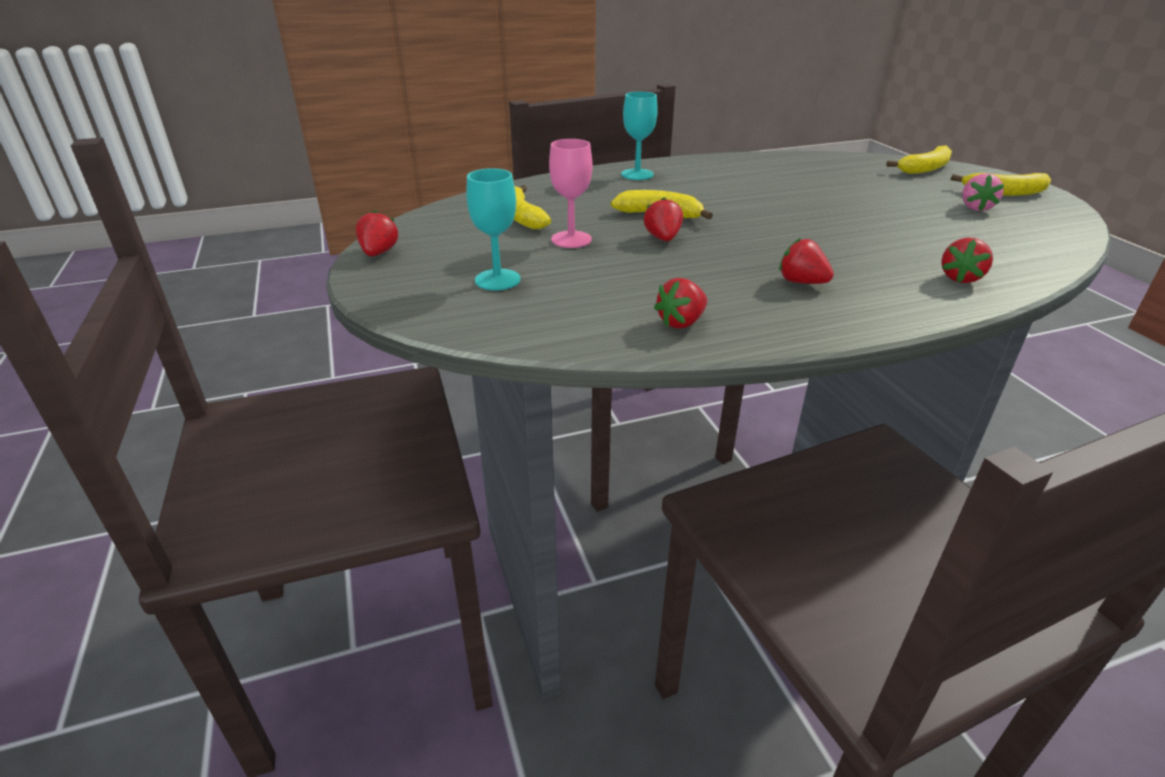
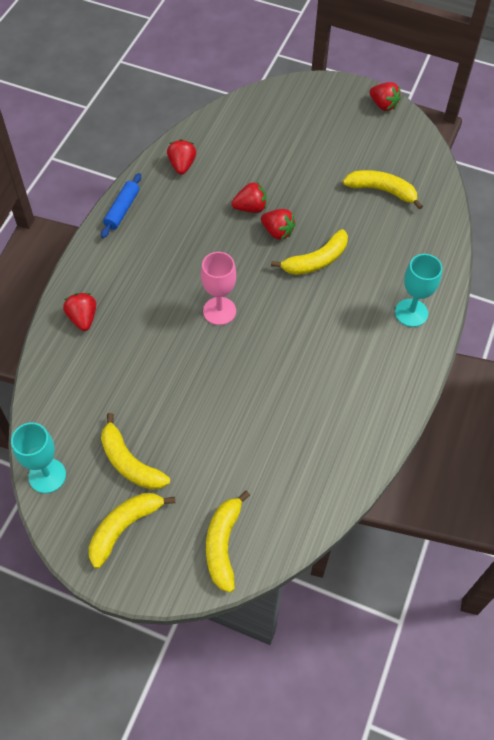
camera: 130 degrees right, 25 degrees up
turquoise goblet [466,168,521,290] -> turquoise goblet moved to [11,422,66,493]
pink goblet [549,139,592,248] -> pink goblet moved to [201,252,236,325]
red strawberry [779,238,834,284] -> red strawberry moved to [232,182,267,213]
pink strawberry [962,173,1004,211] -> yellow banana [101,413,170,490]
none -> blue rolling pin [101,173,141,238]

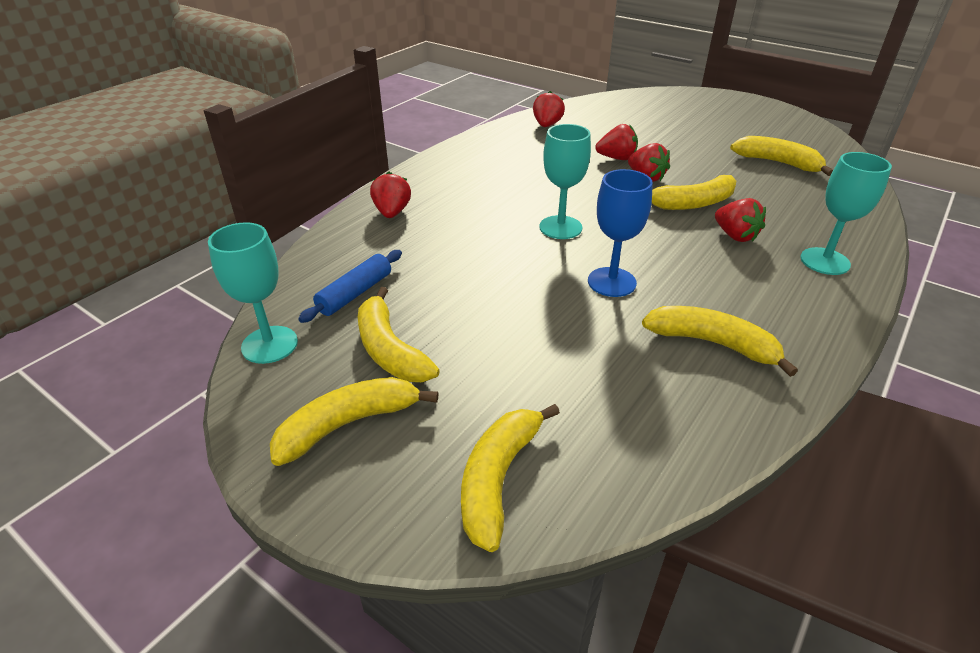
camera: 15 degrees right, 20 degrees down
blue rolling pin [101,173,141,238] -> blue rolling pin moved to [298,250,402,323]
pink goblet [201,252,236,325] -> turquoise goblet [539,124,591,239]
red strawberry [369,82,401,111] -> red strawberry moved to [715,198,766,242]
none -> blue goblet [588,169,653,297]
none -> yellow banana [642,306,798,377]

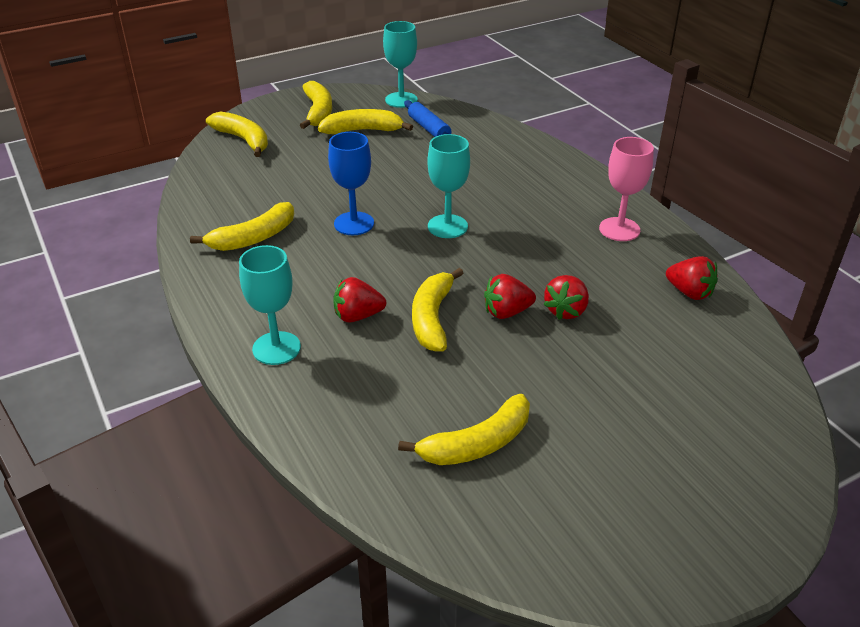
camera: 115 degrees right, 0 degrees up
red strawberry [370,172,411,218] -> none
none -> pink goblet [599,137,654,241]

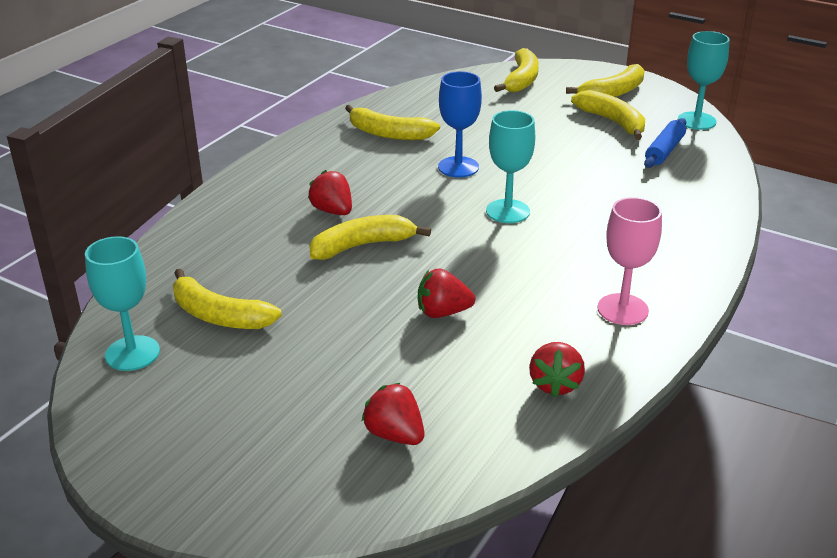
camera: 60 degrees right, 5 degrees down
turquoise goblet [239,245,301,365] -> turquoise goblet moved to [85,236,160,371]
red strawberry [484,274,536,319] -> red strawberry moved to [361,383,424,445]

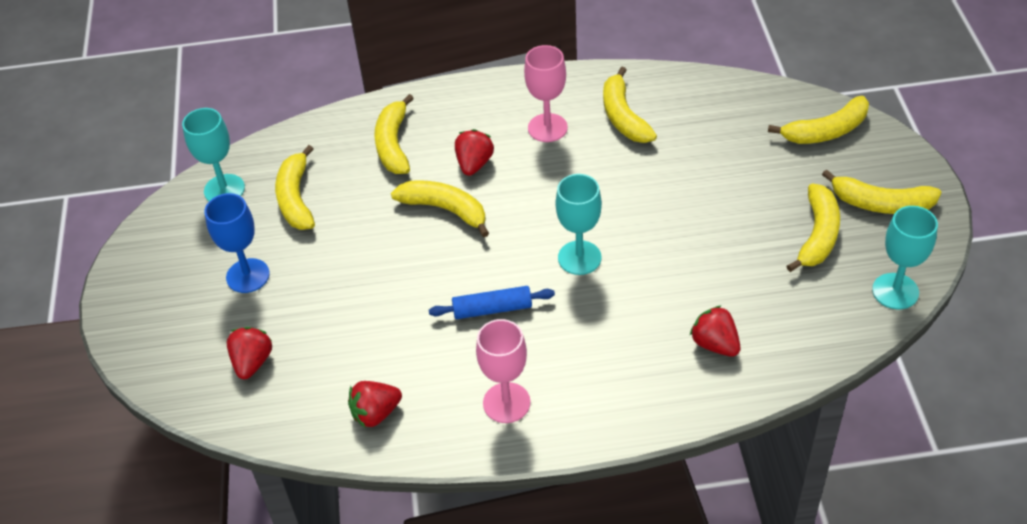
camera: 55 degrees right, 15 degrees up
red strawberry [418,268,475,318] -> red strawberry moved to [690,305,741,357]
blue goblet [438,71,482,178] -> blue goblet moved to [204,193,270,293]
blue rolling pin [644,118,686,168] -> blue rolling pin moved to [429,286,555,319]
none -> yellow banana [374,94,414,174]
none -> pink goblet [524,45,568,142]

